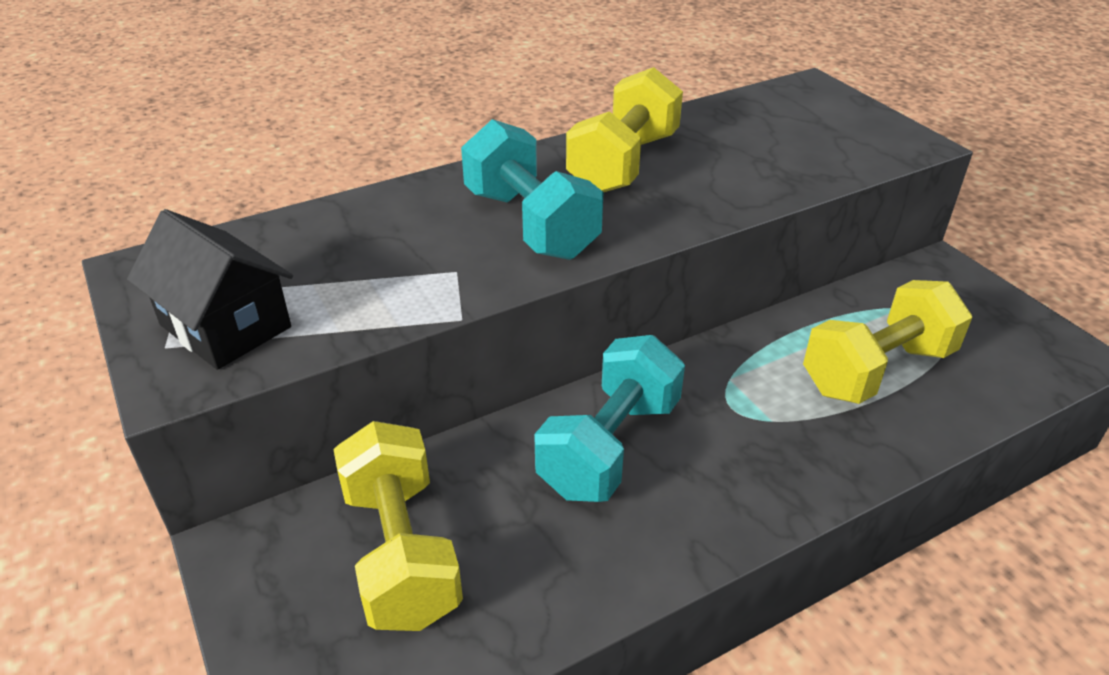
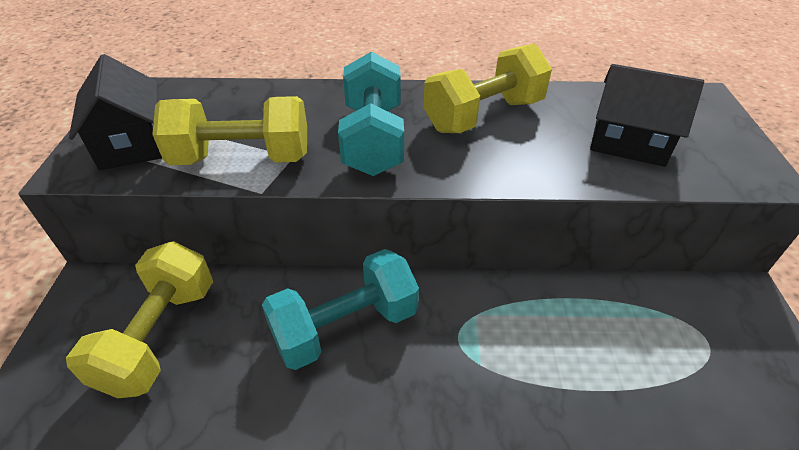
camera: 30 degrees right, 5 degrees up
yellow dumbbell [803,280,972,404] -> yellow dumbbell moved to [152,96,307,165]
none -> black house [590,64,704,167]

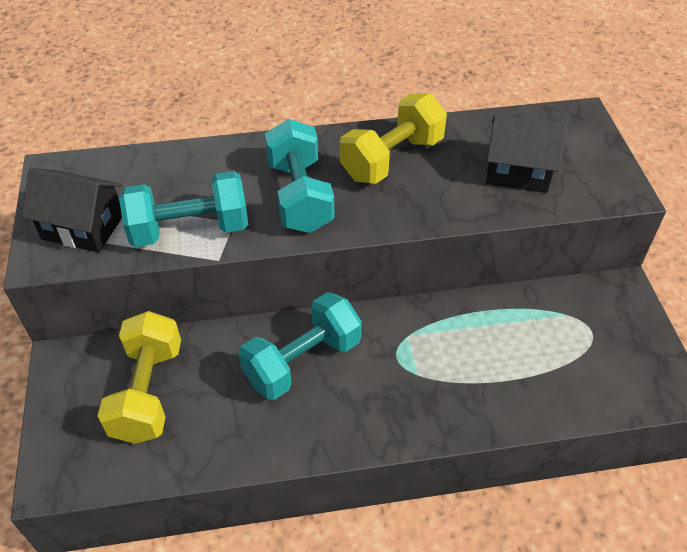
camera: 10 degrees left, 5 degrees up
black house [69,54,162,170] -> black house turned 45 degrees counterclockwise [21,168,122,253]
yellow dumbbell [152,96,307,165] -> turquoise dumbbell [119,171,248,247]

